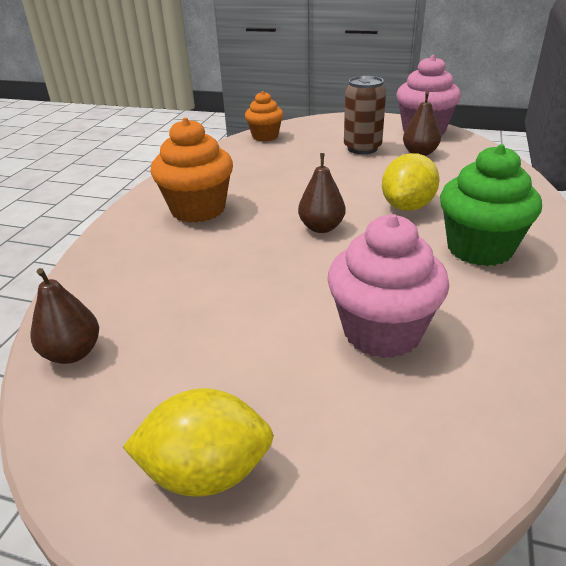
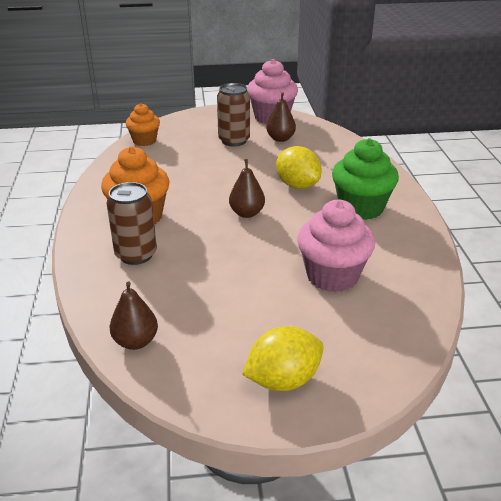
camera: 25 degrees left, 0 degrees up
yellow lemon [382,153,440,211] -> yellow lemon turned 45 degrees counterclockwise [276,146,321,189]
none -> brown can [106,182,157,265]

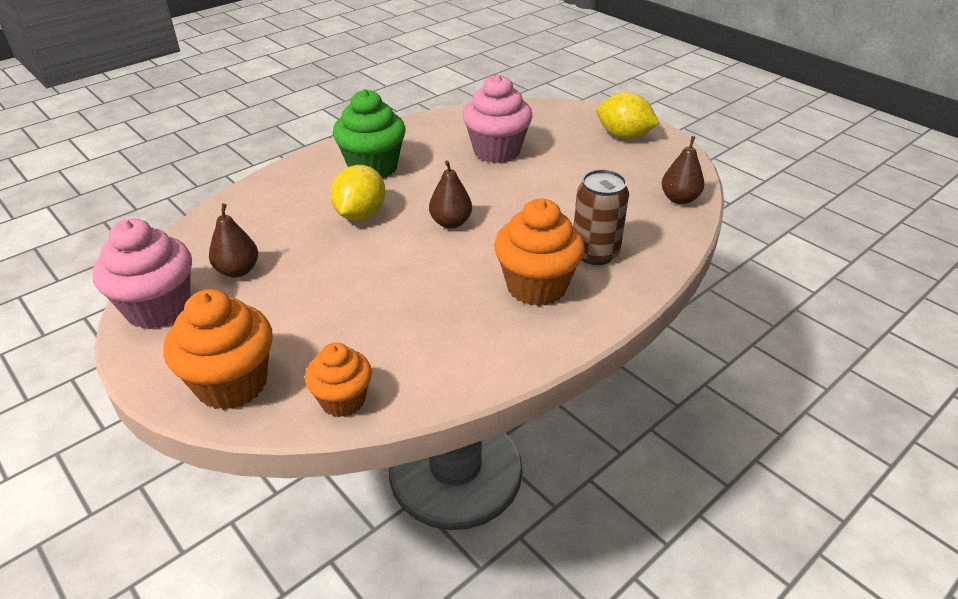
camera: 125 degrees left, 5 degrees up
brown can [217,83,250,147] -> none
none -> orange cupcake [163,289,273,410]

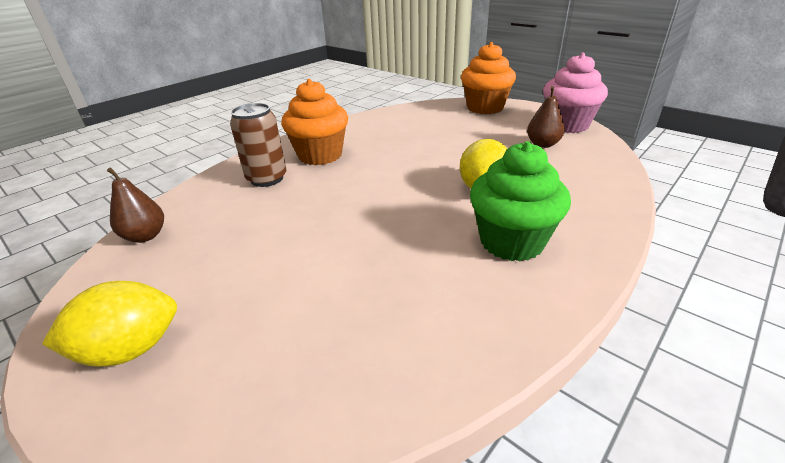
camera: 175 degrees right, 5 degrees down
orange cupcake [305,343,372,417] -> none
brown pear [429,160,472,229] -> none
pink cupcake [463,74,533,163] -> none
yellow lemon [597,92,659,139] -> yellow lemon turned 45 degrees counterclockwise [42,281,177,367]

